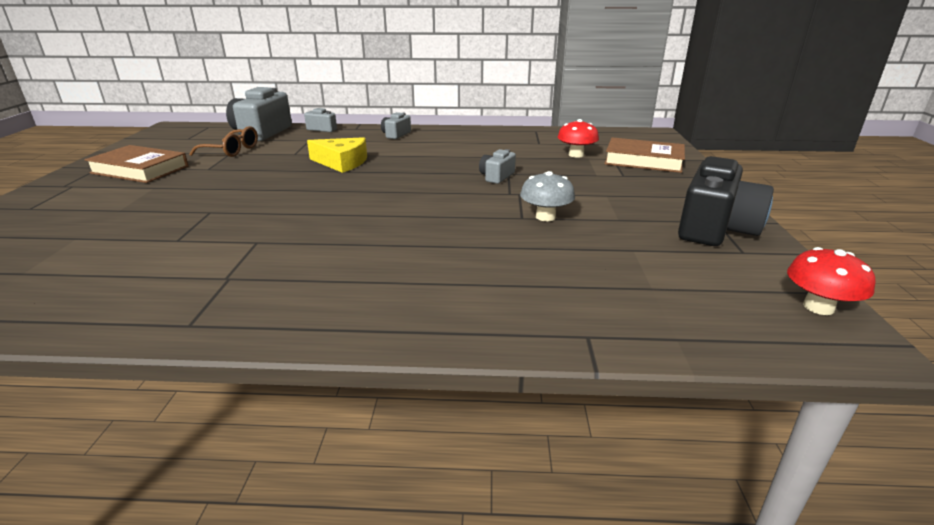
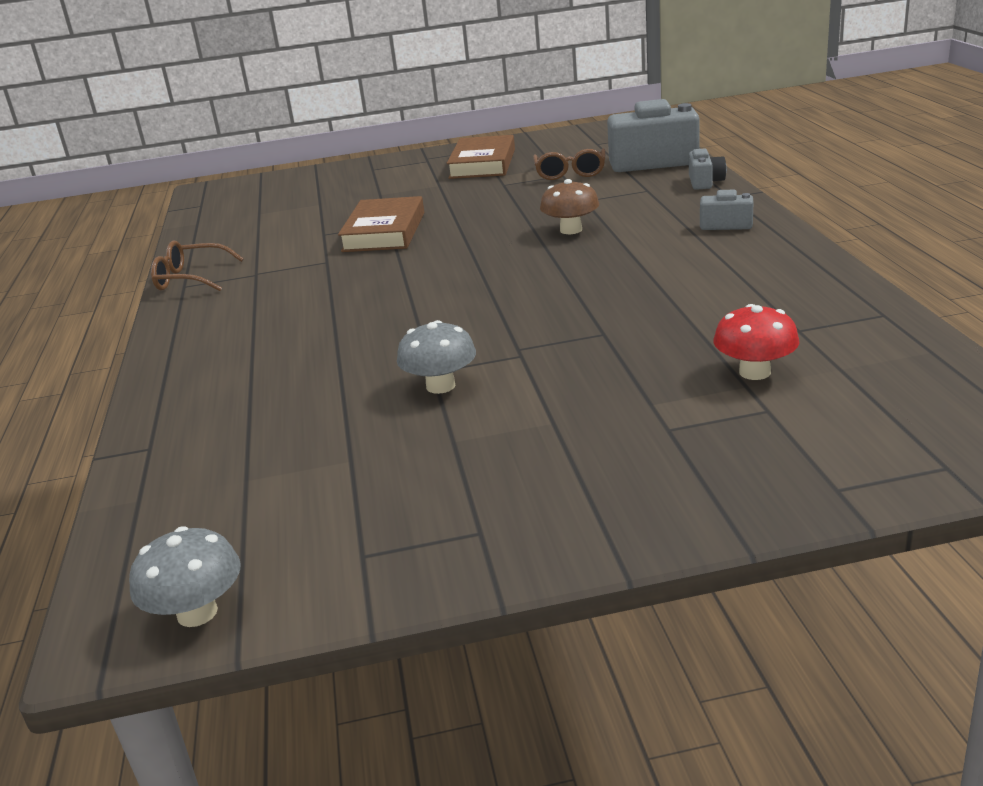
camera: 80 degrees right, 0 degrees up
yellow cheese [307,137,367,173] -> brown mushroom [540,179,599,234]
grey camera [479,149,516,184] -> none
brown book [604,137,685,173] -> brown book moved to [338,196,424,252]
black camera [678,156,774,246] -> none
red mushroom [787,247,875,315] -> grey mushroom [129,526,241,627]
none -> brown glasses [151,241,244,291]

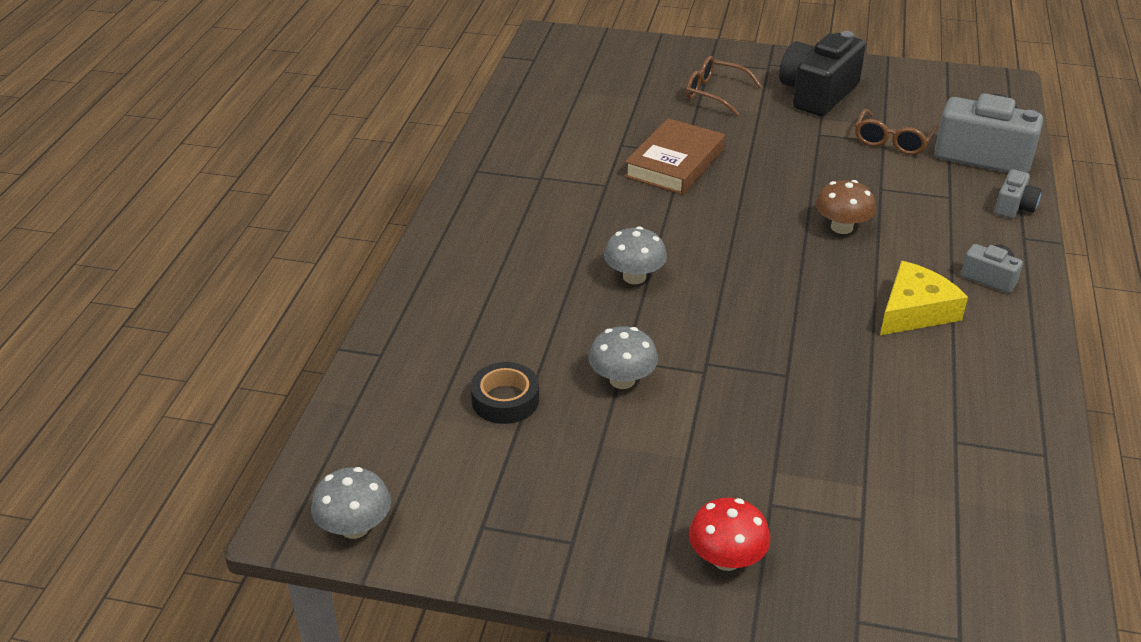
camera: 20 degrees right, 10 degrees up
brown glasses [151,241,244,291] -> brown glasses moved to [686,56,762,116]
brown book [447,135,515,179] -> black camera [779,31,866,116]
red mushroom [713,304,799,380] -> red mushroom moved to [689,498,770,571]
none -> black tape [471,362,539,424]
none -> grey mushroom [604,226,667,284]
none -> yellow cheese [880,261,968,335]

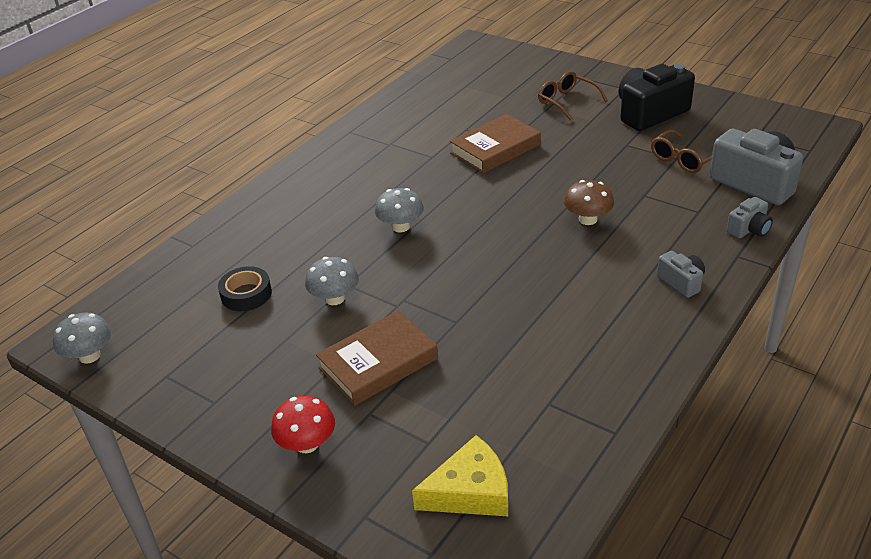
camera: 25 degrees right, 0 degrees up
yellow cheese [880,261,968,335] -> yellow cheese moved to [412,435,508,516]
none -> brown book [316,311,438,406]

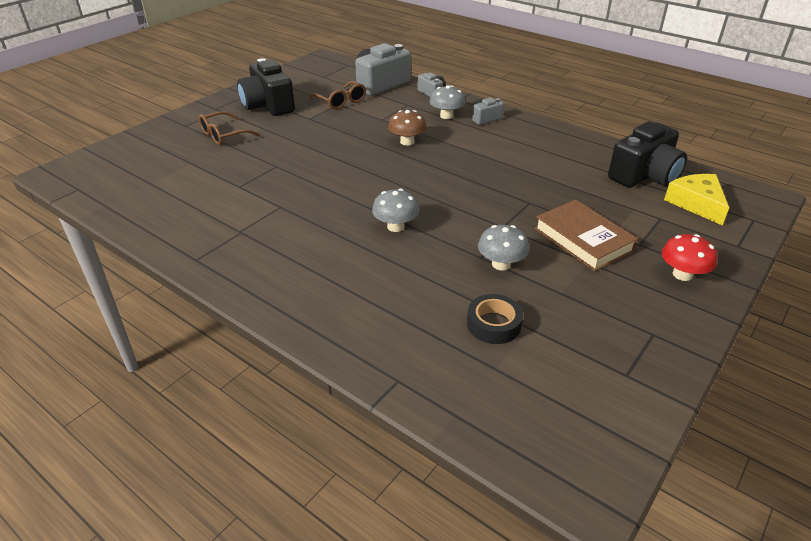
camera: 90 degrees left, 0 degrees up
grey mushroom [53,313,111,364] -> grey mushroom moved to [429,85,466,119]
brown book [450,114,541,173] -> none
none -> black camera [608,121,687,188]

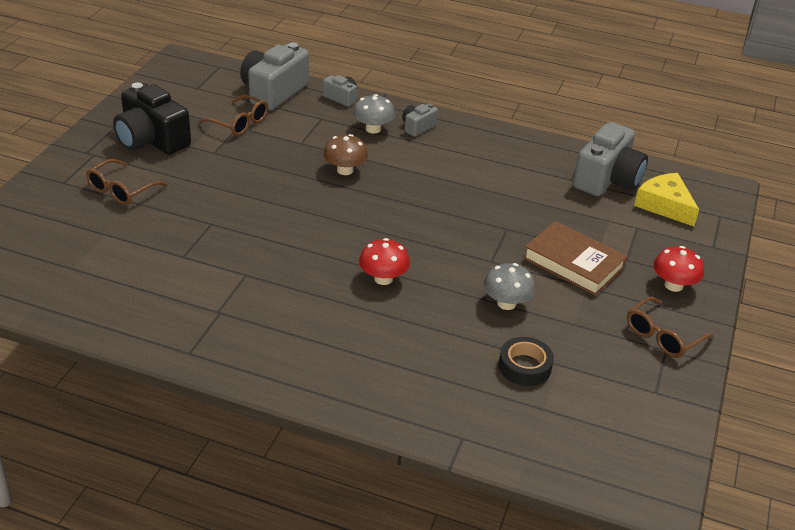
camera: 20 degrees left, 0 degrees up
grey mushroom [372,189,419,232] -> red mushroom [359,238,410,285]
black camera [608,121,687,188] -> grey camera [573,122,648,196]
none -> brown glasses [627,297,714,358]

